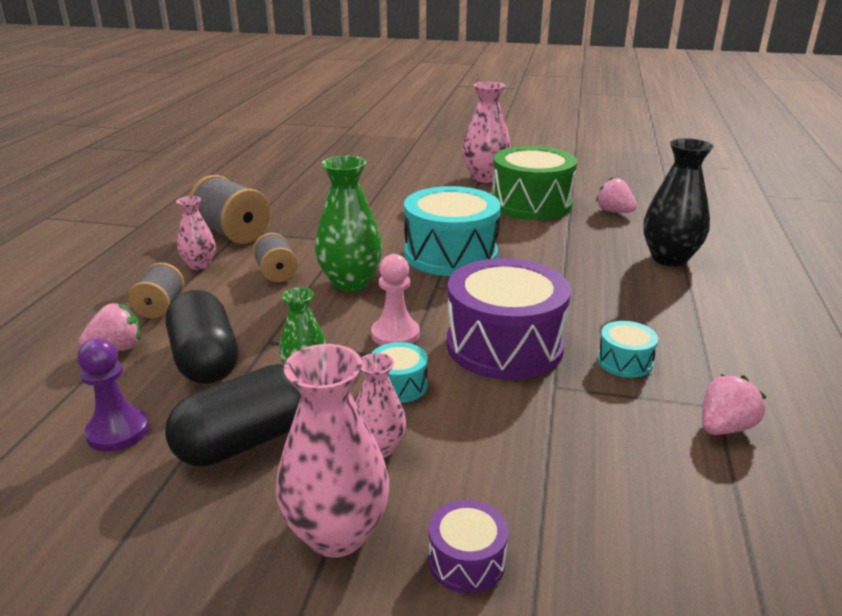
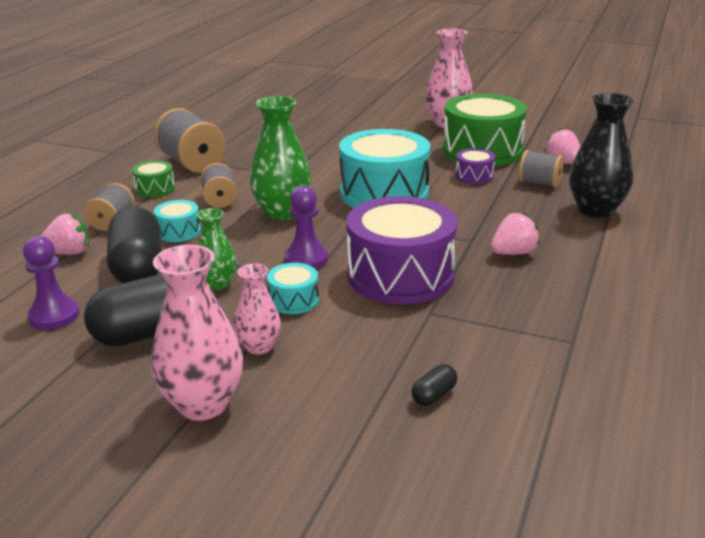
camera: 10 degrees right, 0 degrees up
pink vase [176,196,215,270] -> green drum [132,160,175,197]
pink pawn [371,254,420,346] -> purple pawn [284,185,328,269]
purple drum [428,500,508,593] -> purple drum moved to [455,148,495,184]
turquoise drum [597,321,658,378] -> turquoise drum moved to [154,200,201,242]
pink strawberry [702,374,766,435] -> pink strawberry moved to [490,212,540,255]
none -> black capsule [411,364,458,406]
none -> grey spool [518,150,564,188]

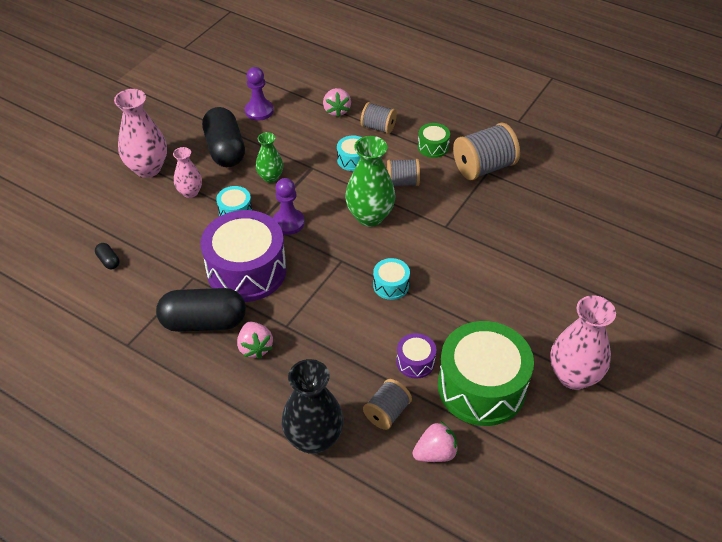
camera: 100 degrees right, 20 degrees up
black capsule [107,207,162,283] -> black capsule moved to [156,288,246,332]
turquoise drum [339,129,430,208] -> turquoise drum [373,258,410,300], size x0.45

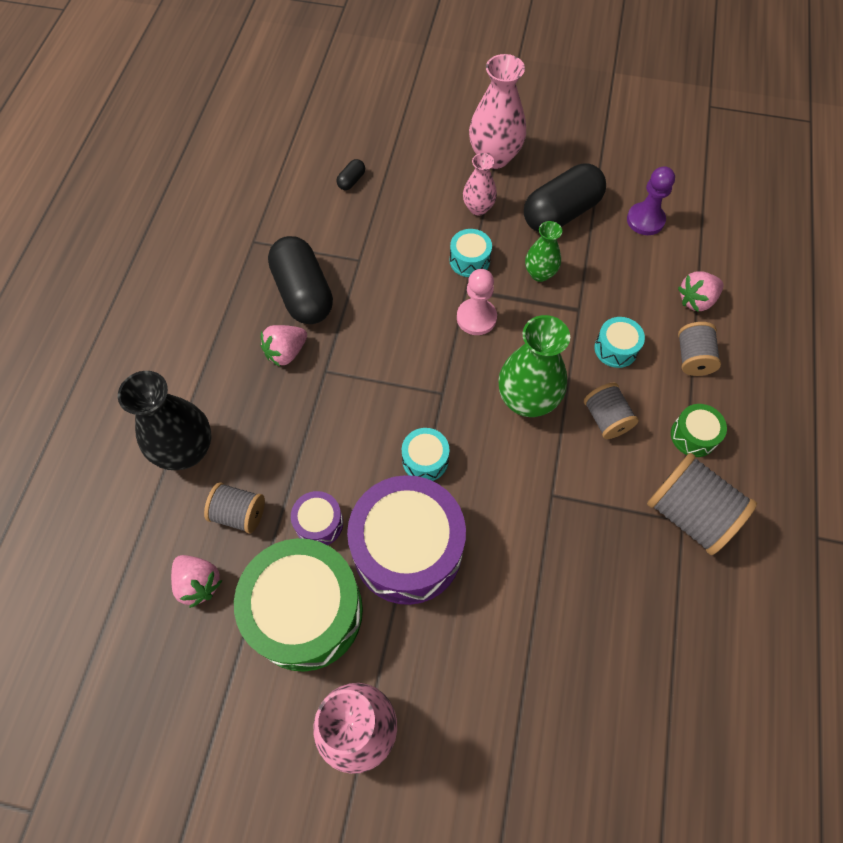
camera: 70 degrees right, 15 degrees up
purple drum [200,210,287,302] -> purple drum moved to [347,475,466,605]
purple pawn [273,178,305,235] -> pink pawn [457,269,497,335]

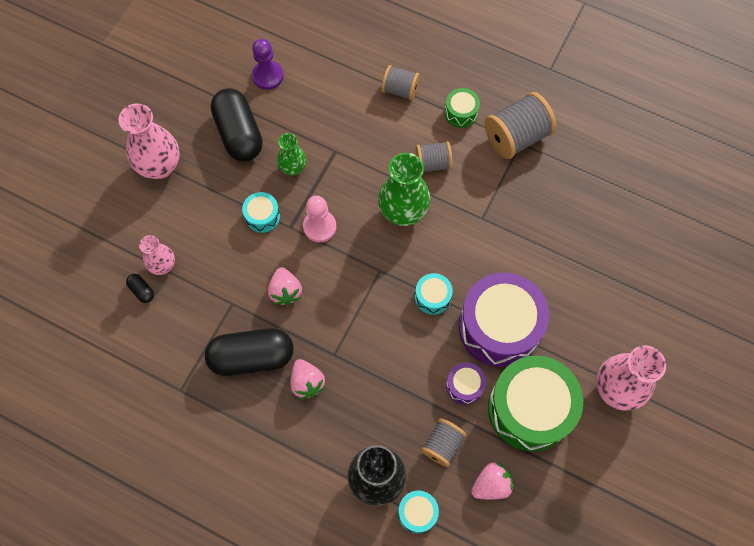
camera: 75 degrees left, 5 degrees up
pink vase [463,153,497,215] -> pink vase moved to [139,235,175,275]
turquoise drum [594,317,645,368] -> turquoise drum moved to [398,491,439,534]
pink strawberry [678,271,724,312] -> pink strawberry moved to [268,267,302,306]

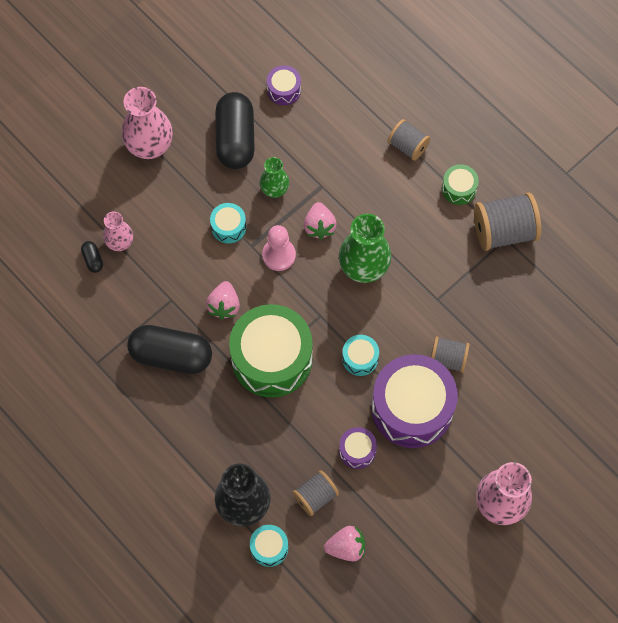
camera: 20 degrees right, 0 degrees up
purple pawn [252,39,284,90] -> purple drum [267,65,301,105]
pink strawberry [290,359,325,399] -> pink strawberry moved to [304,202,337,239]
grey spool [416,141,452,172] -> grey spool moved to [431,336,470,373]
green drum [488,355,583,452] -> green drum moved to [229,304,313,398]

